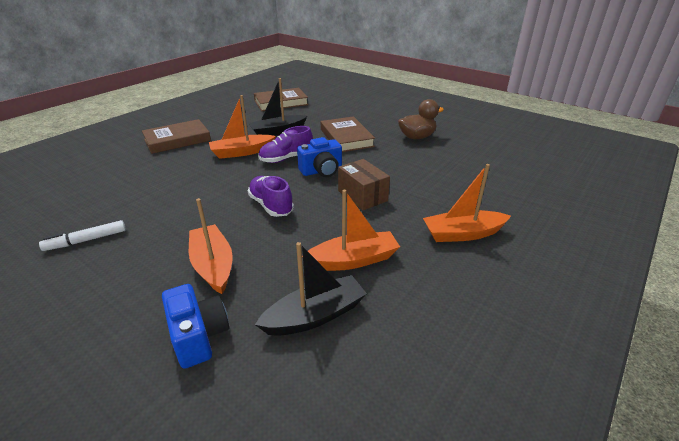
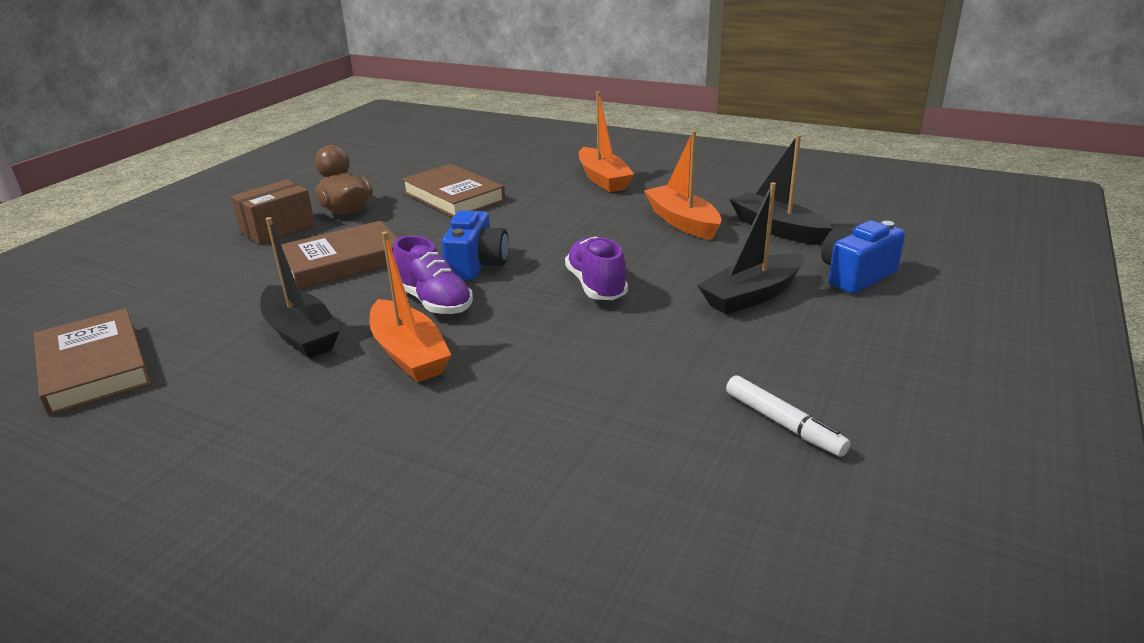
camera: 100 degrees left, 5 degrees down
brown book [142,119,211,154] -> brown book moved to [402,164,505,217]
orange boat [189,198,233,294] -> black boat [697,182,804,315]
purple shoe [248,176,294,217] -> purple shoe turned 120 degrees clockwise [565,237,628,300]
blue camera [297,137,342,177] -> blue camera turned 45 degrees clockwise [442,211,509,280]
brown box [338,159,390,210] -> brown box moved to [231,180,315,245]

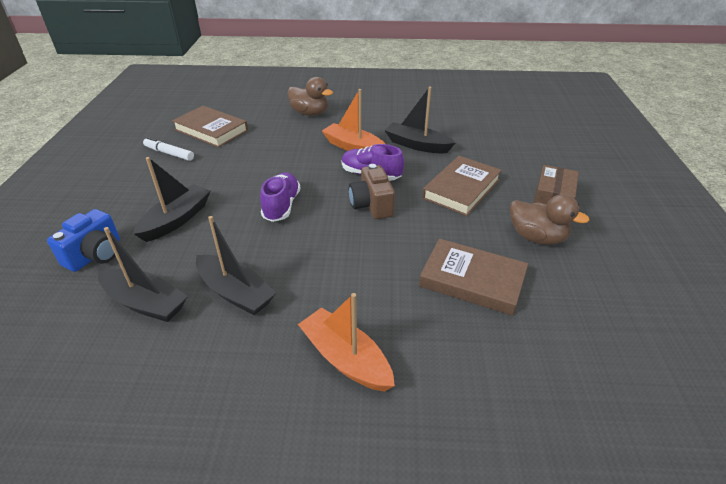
camera: 155 degrees right, 10 degrees up
brown book [34,308,151,416] -> brown book moved to [172,106,248,148]
blue camera [442,211,509,280] -> brown camera [349,164,395,219]
purple shoe [565,237,628,300] -> purple shoe turned 135 degrees counterclockwise [260,172,301,222]
orange boat [644,130,721,240] -> black boat [196,216,276,315]
none -> brown duck [288,77,333,116]

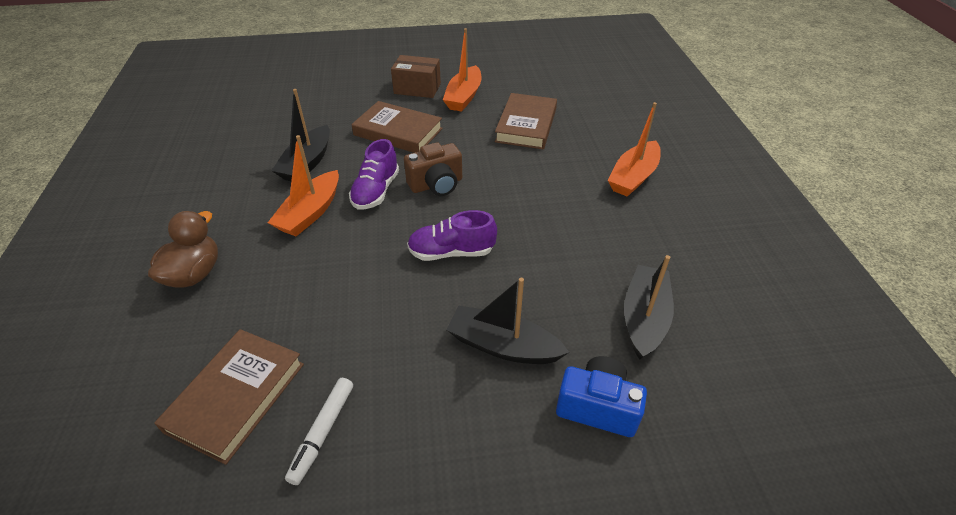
camera: 100 degrees left, 5 degrees up
black boat [196,216,276,315] -> none
brown duck [510,194,590,245] -> orange boat [443,28,482,111]

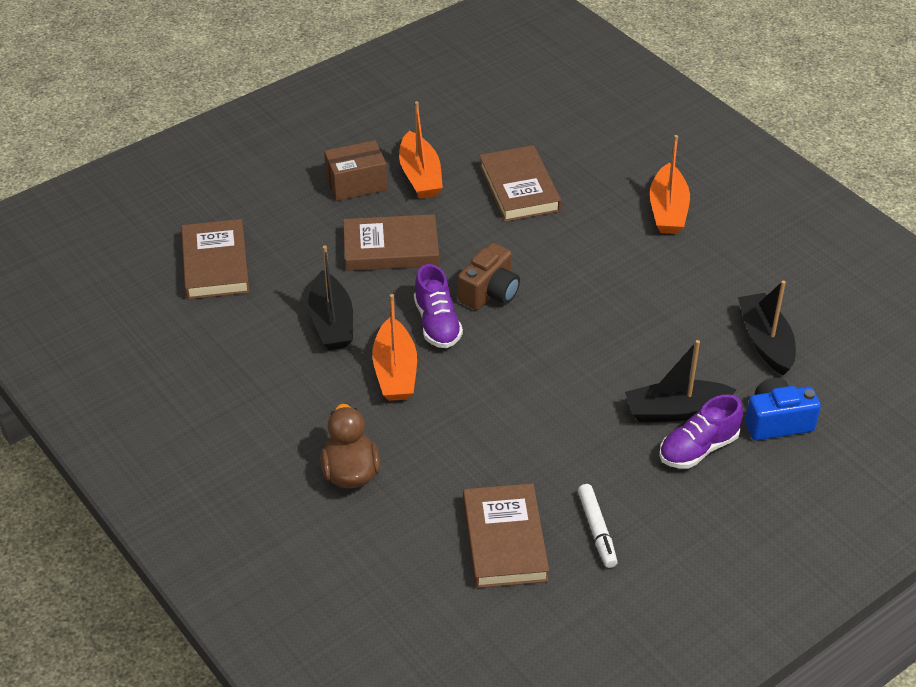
camera: 30 degrees left, 0 degrees up
purple shoe [407,210,497,261] -> purple shoe moved to [659,395,743,469]
none -> brown book [181,219,249,299]

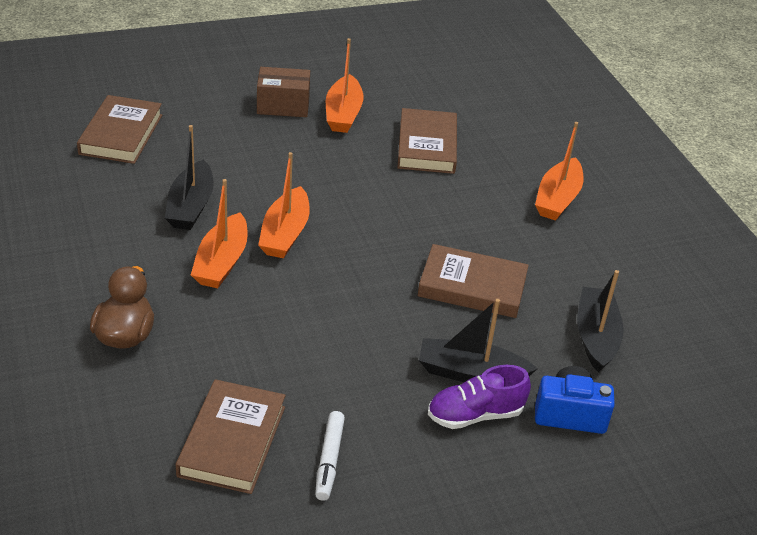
camera: 15 degrees right, 5 degrees down
brown book [343,214,439,271] -> brown book moved to [418,244,529,318]
purple shoe [414,264,463,348] -> orange boat [258,152,310,258]
brown camera [458,243,520,310] -> none

